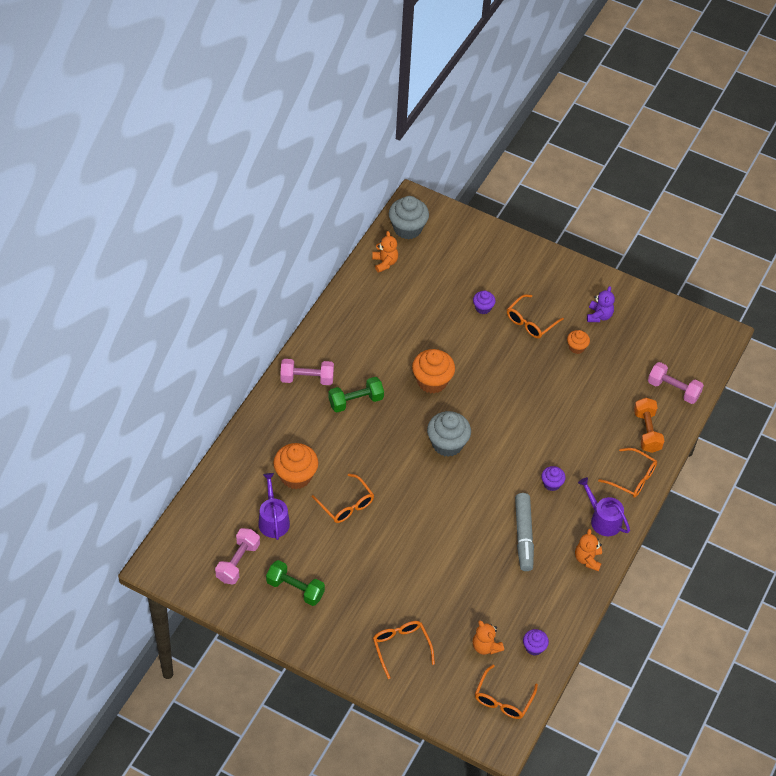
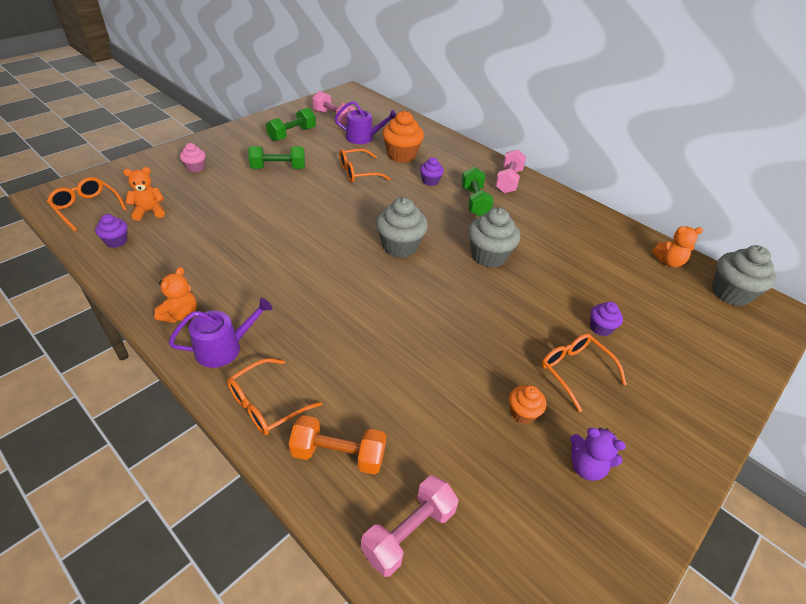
camera: 105 degrees right, 10 degrees down
orange glasses [373,621,435,679] -> pink cupcake [180,143,205,172]
orange cupcake [412,349,455,394] -> grey cupcake [468,207,520,268]
grey marker [515,493,534,571] -> none
purple cupcake [541,466,566,491] -> purple cupcake moved to [420,157,444,186]
orange teddy bear [575,529,602,571] -> orange teddy bear turned 90 degrees clockwise [154,267,197,323]
none -> green dumbbell [249,146,305,169]

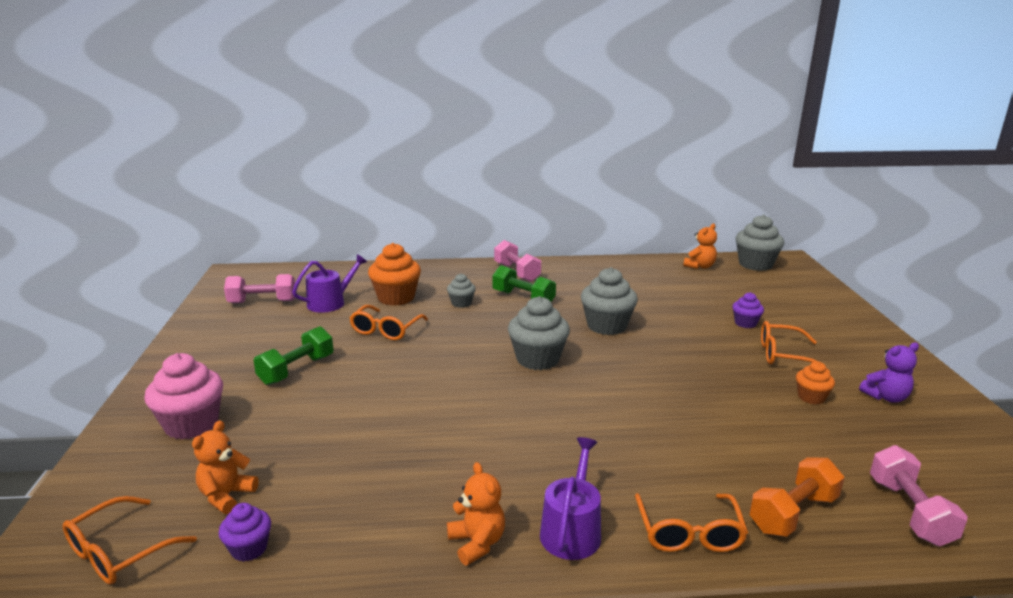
camera: 45 degrees left, 20 degrees down
orange glasses [47,177,127,231] -> orange glasses turned 45 degrees counterclockwise [63,496,197,585]
pink cupcake [180,143,205,172] -> pink cupcake [144,353,223,440], size x1.83
green dumbbell [266,108,316,141] -> none
purple cupcake [420,157,444,186] -> grey cupcake [447,273,476,308]

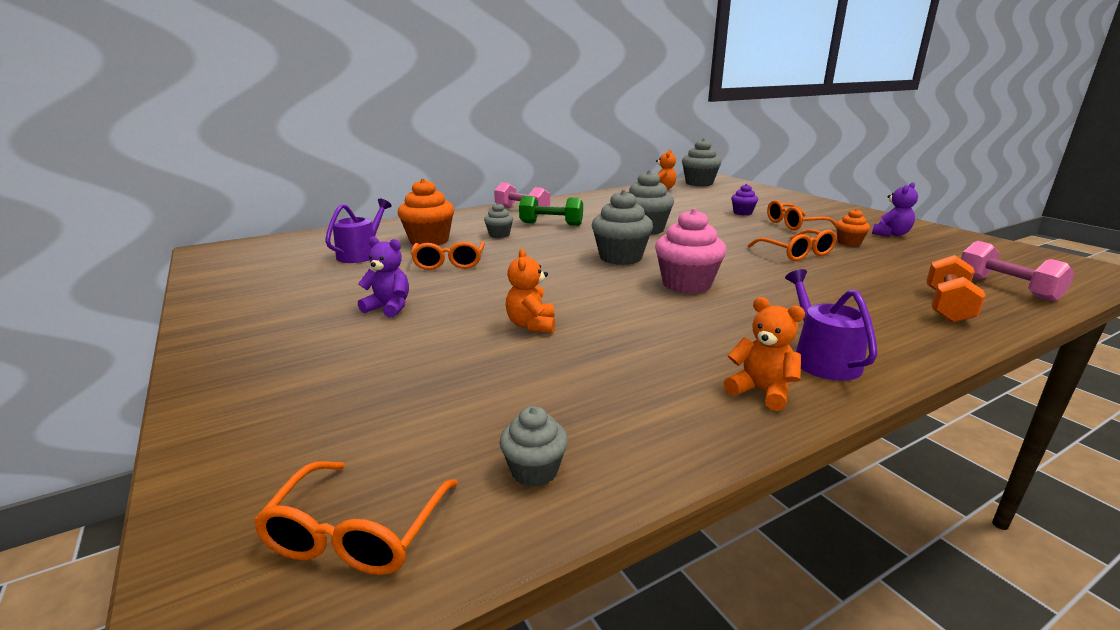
camera: 25 degrees left, 0 degrees up
pink cupcake [144,353,223,440] -> pink cupcake moved to [655,208,727,294]
orange teddy bear [192,420,259,514] -> orange teddy bear moved to [506,249,555,333]
purple cupcake [219,503,271,562] -> grey cupcake [500,406,568,487]
pink dumbbell [224,274,295,303] -> none
green dumbbell [253,326,334,385] -> purple teddy bear [358,237,409,318]
orange glasses [635,493,748,552] -> orange glasses moved to [748,229,836,261]

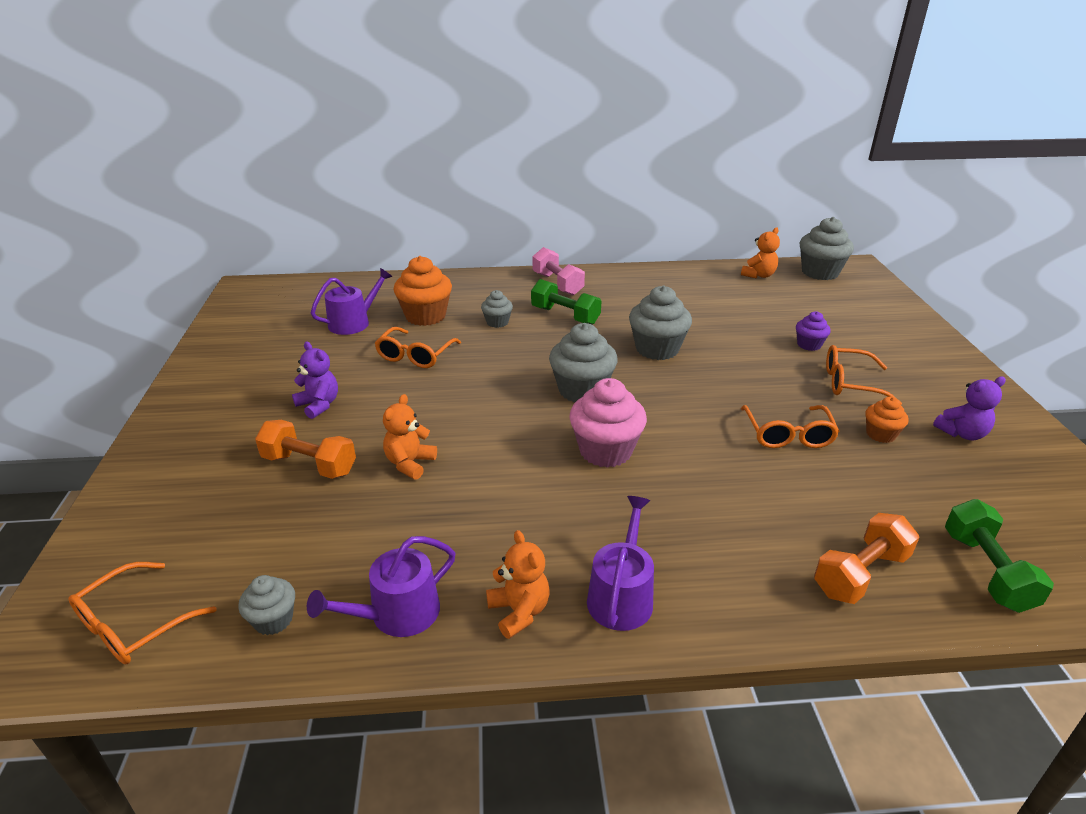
camera: 25 degrees right, 10 degrees up
pink dumbbell [961,241,1075,302] -> green dumbbell [945,499,1054,613]
none -> orange dumbbell [255,420,356,479]
none -> purple watering can [307,536,455,637]

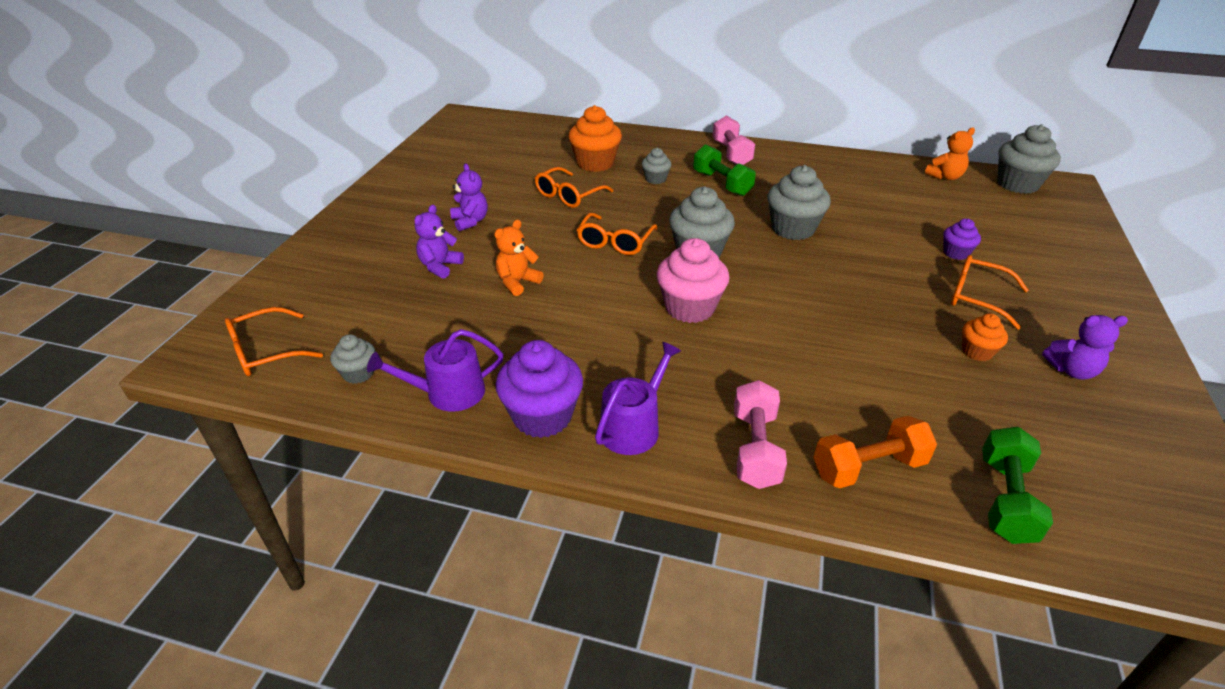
camera: 20 degrees right, 5 degrees up
orange dumbbell [255,420,356,479] -> purple teddy bear [414,205,464,279]
purple watering can [311,268,392,335] -> none
orange teddy bear [486,530,550,639] -> purple cupcake [495,340,583,438]
orange glasses [741,405,840,448] -> orange glasses moved to [577,213,658,255]
none -> pink dumbbell [734,380,787,489]

